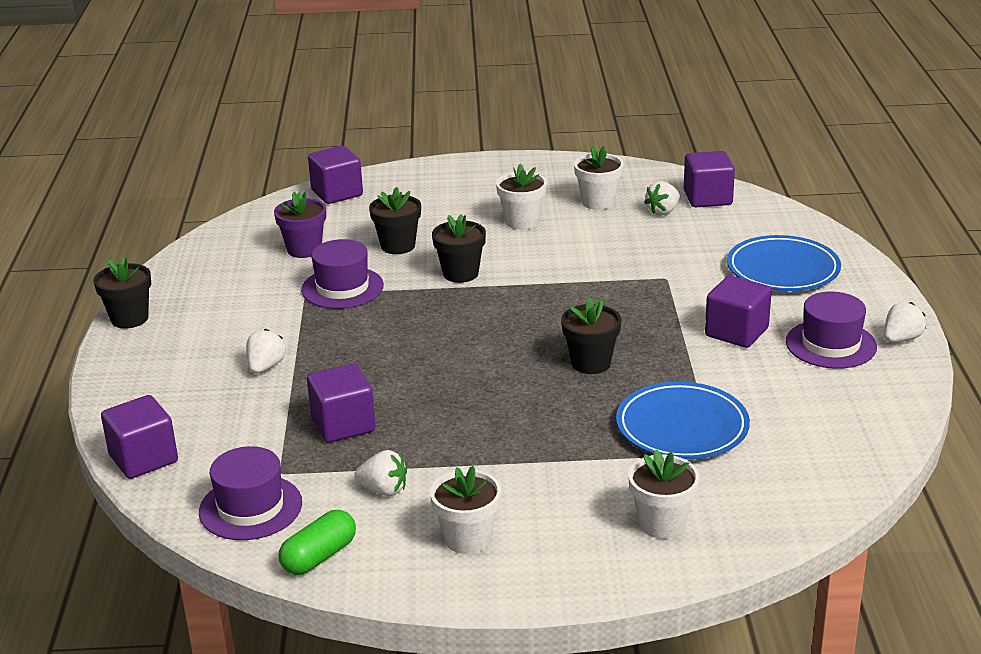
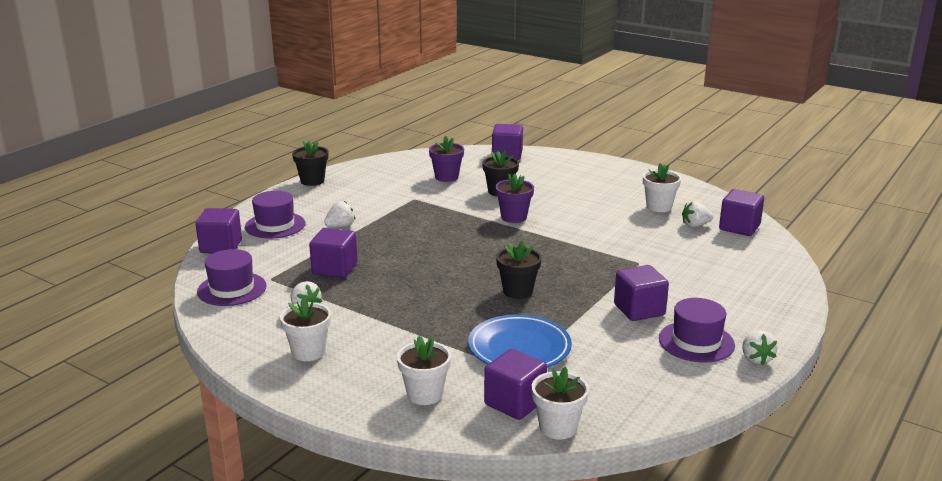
camera: 35 degrees right, 5 degrees down
green capsule [279,510,356,575] -> none
purple hat [301,239,384,309] -> purple hat moved to [245,191,305,239]
black flower pot [432,215,486,283] -> purple flower pot [495,173,534,223]
white flower pot [496,163,547,230] -> white flower pot moved to [532,367,589,439]
blue plate [727,235,841,291] -> none
white strawberry [884,302,926,342] -> white strawberry turned 90 degrees clockwise [742,330,778,365]
none -> purple cube [484,349,547,420]

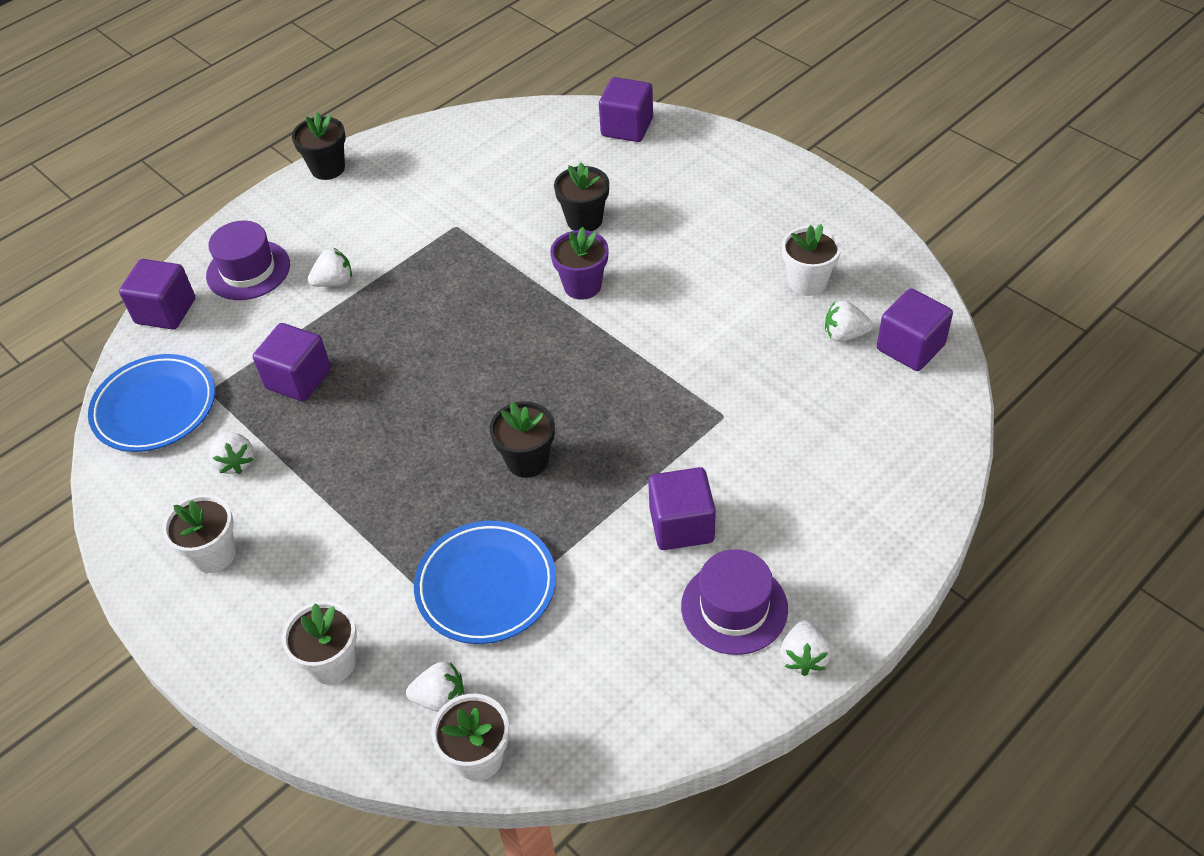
camera: 15 degrees right, 25 degrees up
purple hat [197,249,267,306] -> blue plate [88,354,215,452]
purple flower pot [429,136,464,182] -> none
purple cube [484,349,547,420] -> white strawberry [406,662,464,712]

